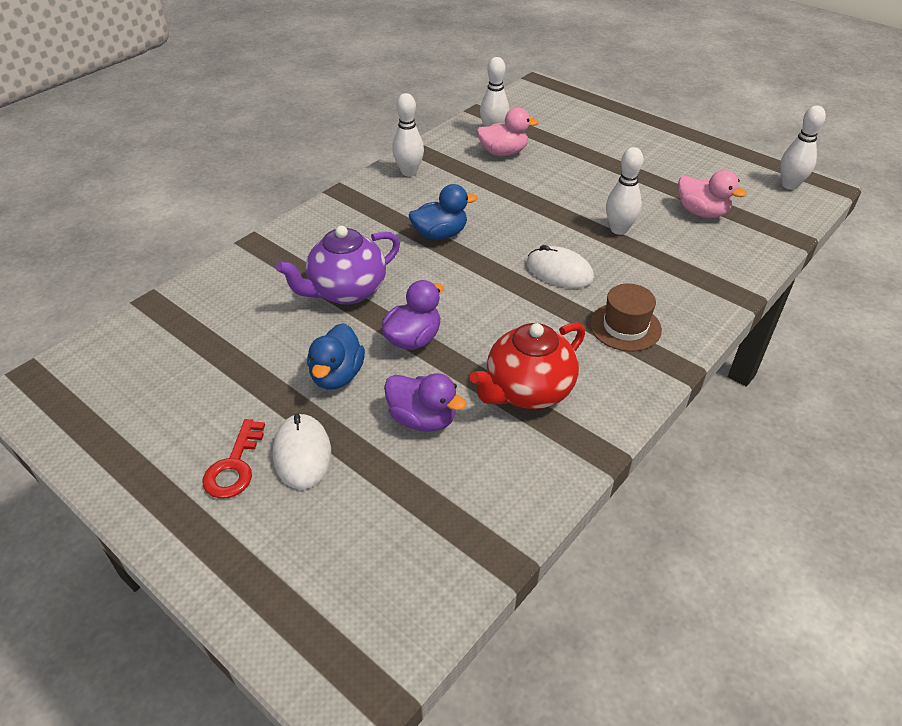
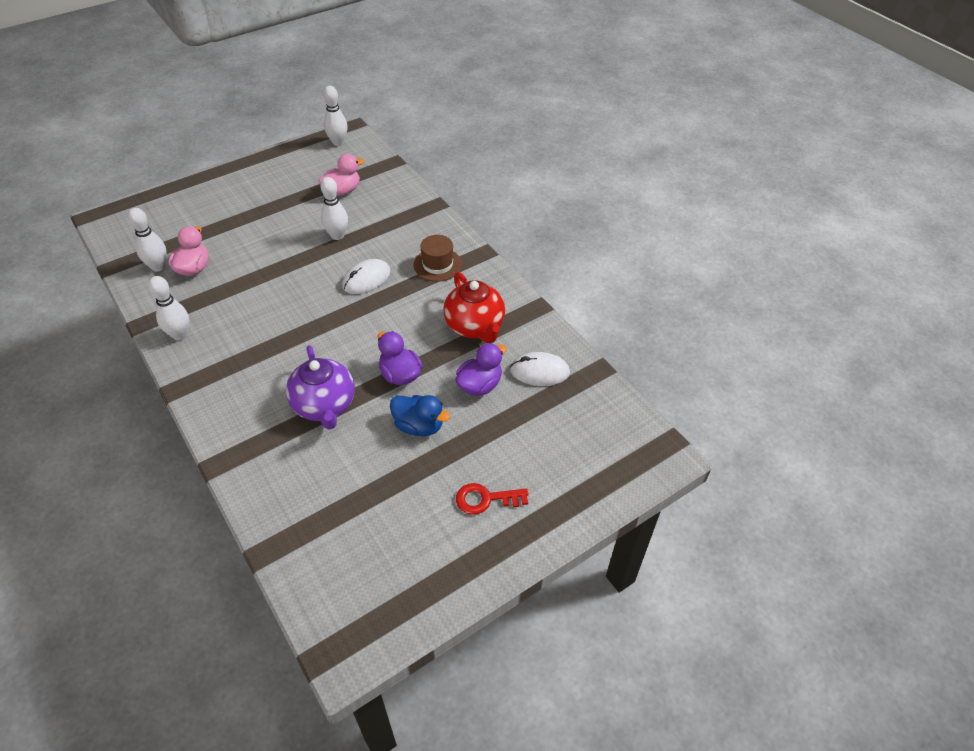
camera: 75 degrees left, 5 degrees up
red key [203,419,265,499] -> red key turned 150 degrees clockwise [456,483,528,515]
white mouse [273,413,331,489] -> white mouse moved to [510,352,570,386]
blue duck [409,184,477,240] -> none

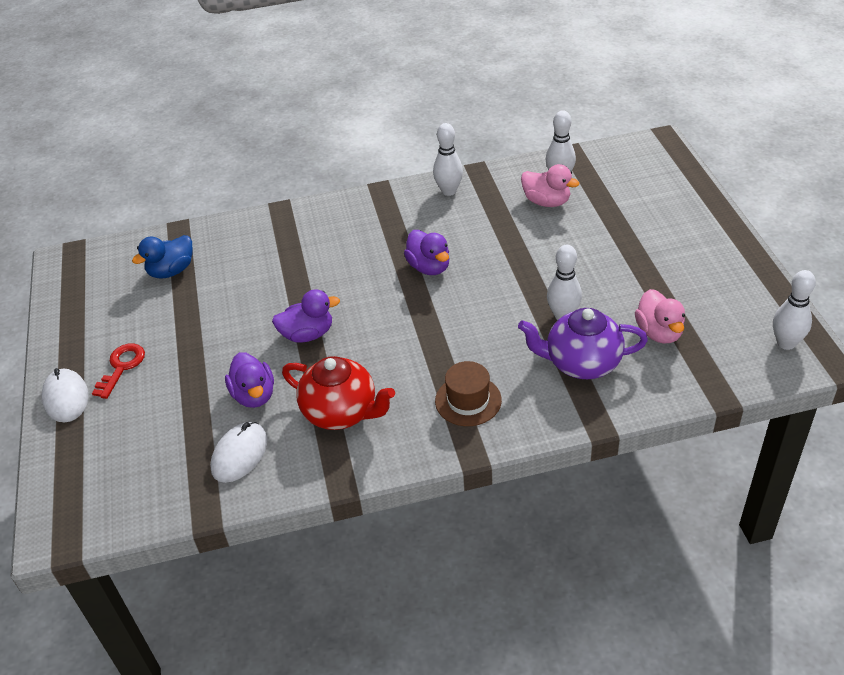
camera: 115 degrees right, 5 degrees down
purple teapot [286,345,355,429] -> purple teapot moved to [518,308,648,379]
white mouse [342,259,390,294] -> white mouse moved to [41,368,89,422]
blue duck [390,395,450,436] -> blue duck moved to [132,235,192,279]
red teapot [444,272,505,343] -> red teapot turned 150 degrees counterclockwise [282,356,395,430]
none -> purple duck [404,230,450,275]

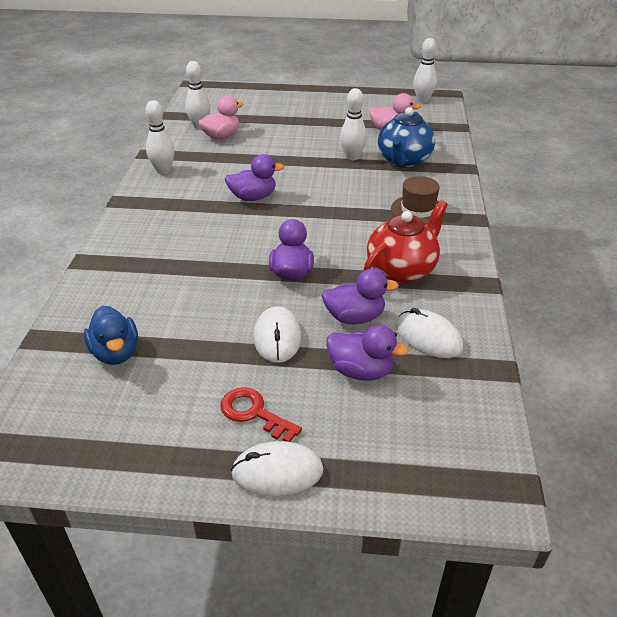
camera: 75 degrees left, 5 degrees down
purple teapot [518,308,648,379] -> blue teapot [378,107,435,168]
none -> white mouse [253,306,302,363]
none -> purple duck [326,325,408,381]

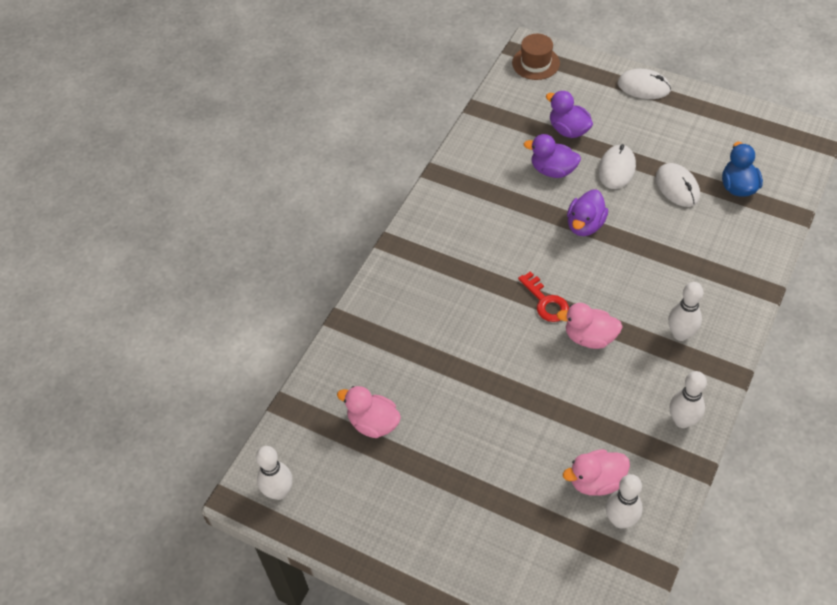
camera: 155 degrees left, 15 degrees up
red key [220,387,302,442] -> red key moved to [518,271,569,322]
purple duck [225,154,284,201] -> pink duck [557,303,623,349]
white bowling pin [340,88,367,160] -> white bowling pin moved to [668,282,704,341]
red teapot [363,200,448,284] -> none
blue teapot [378,107,435,168] -> none
brown hat [391,176,446,225] -> brown hat moved to [512,34,560,80]
white mouse [396,308,463,358] -> white mouse moved to [656,163,700,207]

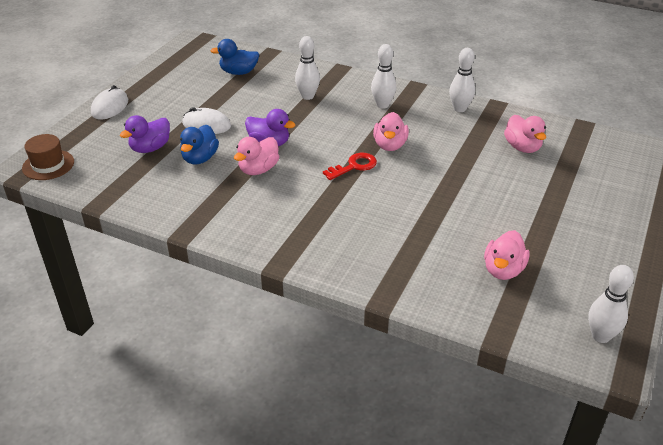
camera: 95 degrees left, 15 degrees down
purple duck [524,134,581,178] -> blue duck [180,125,219,164]
white bowling pin [606,474,643,528] -> white bowling pin moved to [295,36,320,100]
white mouse [656,163,700,207] -> none
none -> pink duck [234,137,279,175]

